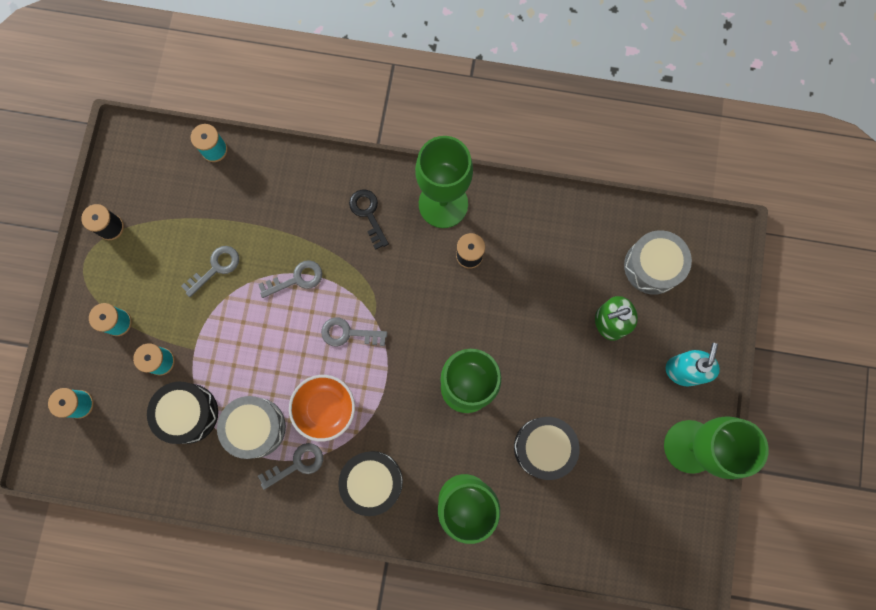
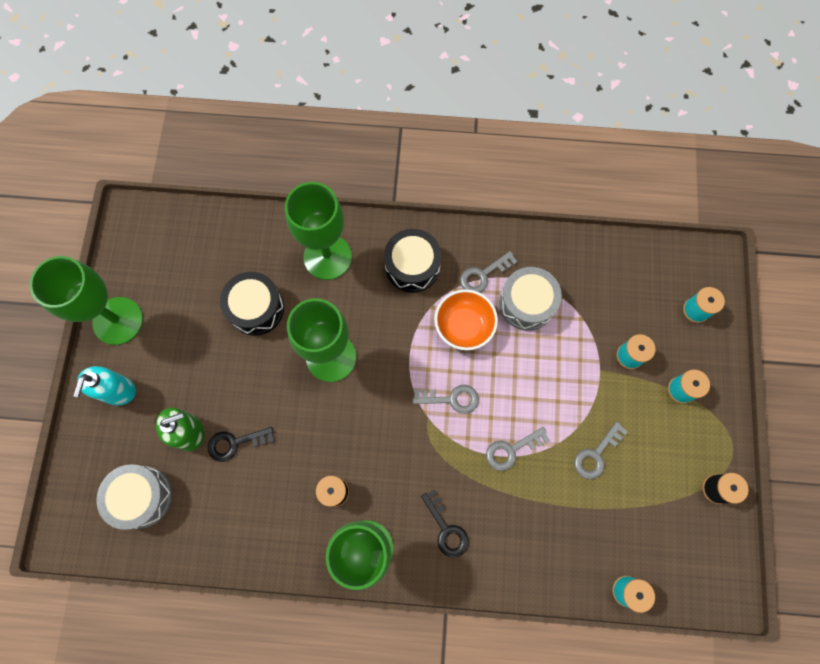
camera: 175 degrees right, 5 degrees down
black drum [147,382,218,444] -> none
none -> black key [208,427,274,462]

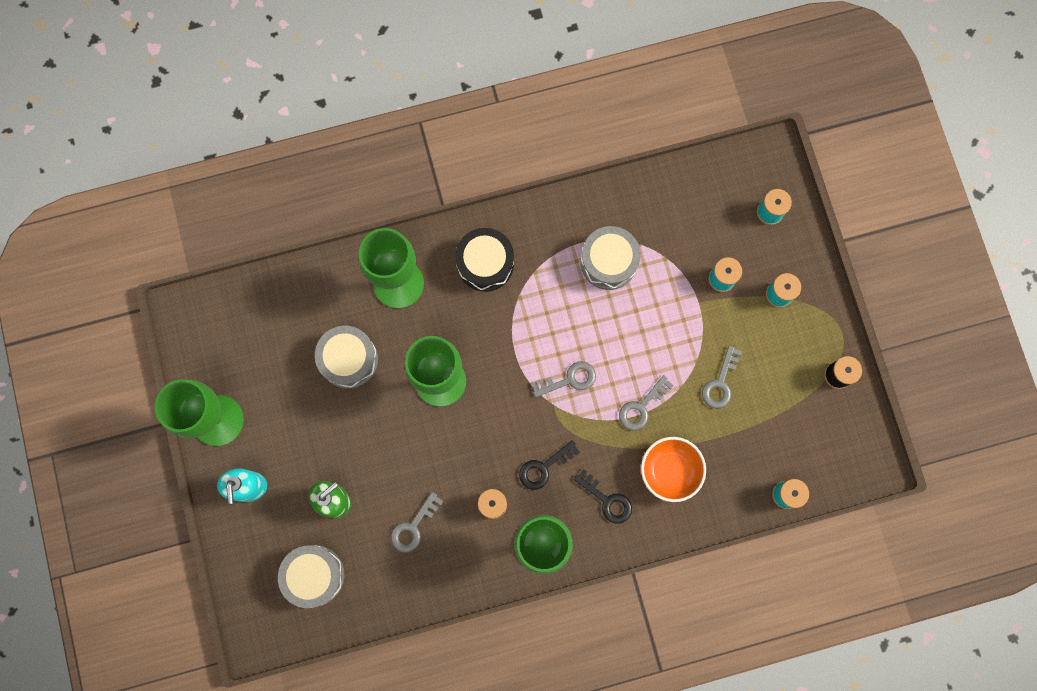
camera: 20 degrees left, 5 degrees up
black key [208,427,274,462] -> black key moved to [519,440,580,490]
black drum [220,272,284,336] -> grey drum [315,326,378,388]
orange bowl [434,289,498,350] -> orange bowl moved to [641,437,706,502]
grey key [460,251,517,293] -> grey key moved to [391,492,443,553]

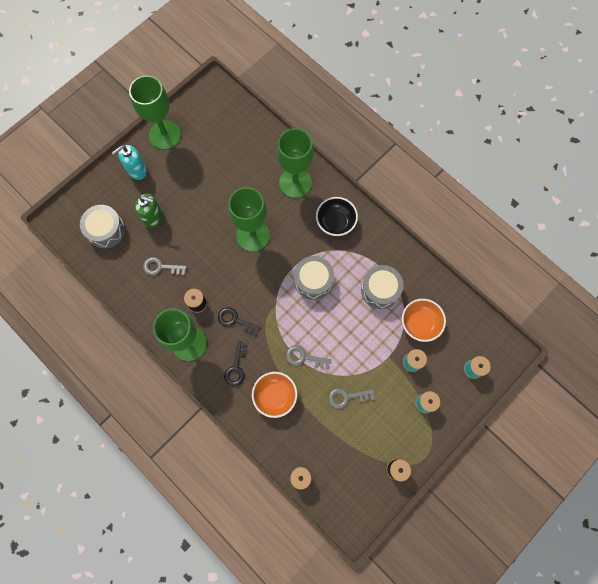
camera: 60 degrees right, 5 degrees down
grey drum [315,326,378,388] -> grey drum moved to [294,256,334,300]
black drum [455,228,514,292] -> black bowl [316,197,358,236]
grey key [531,361,596,397] -> none
none -> orange bowl [402,299,446,342]

